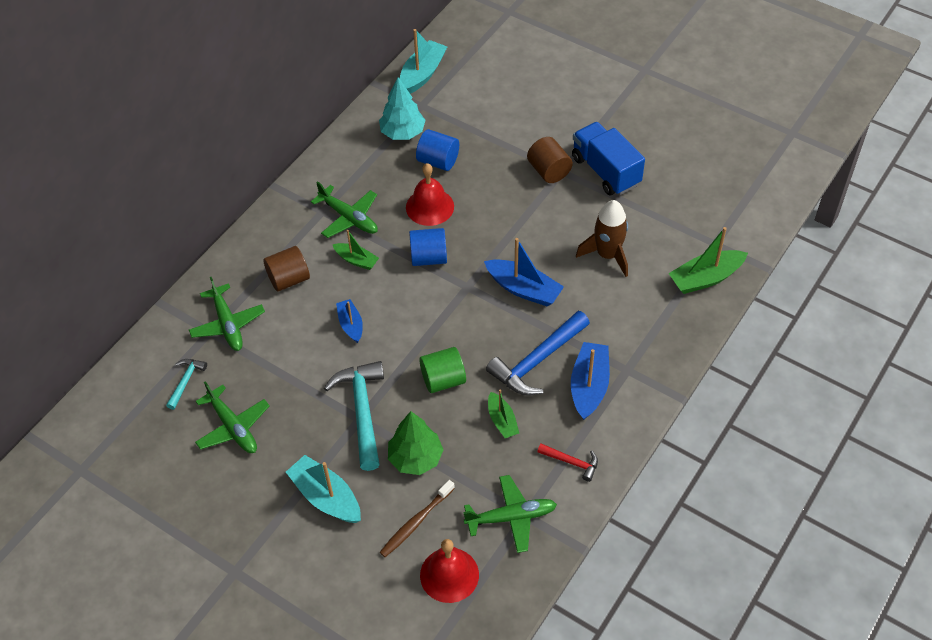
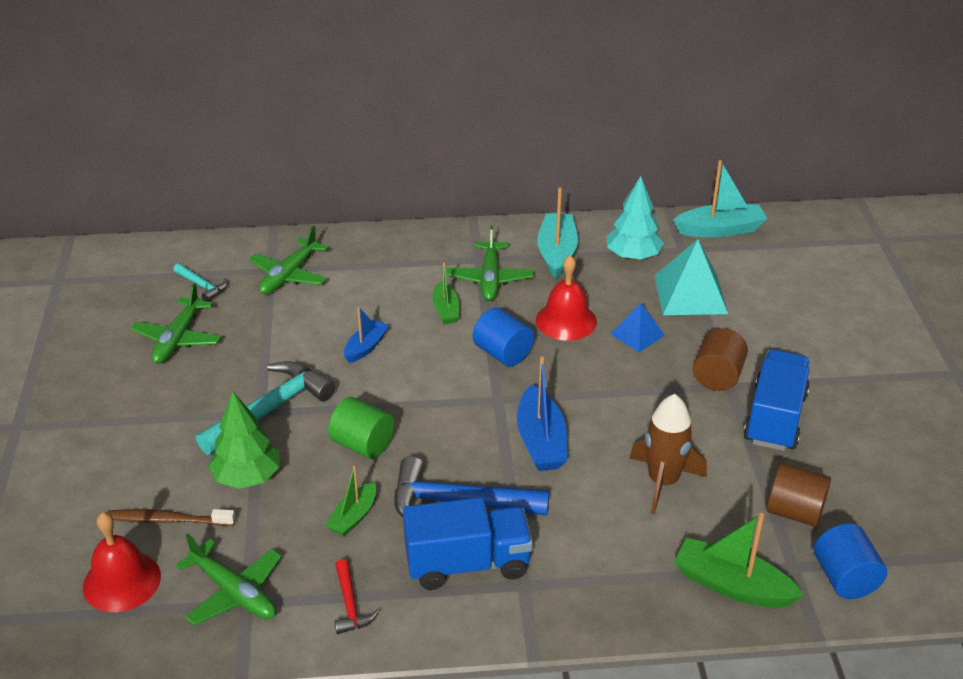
camera: 50 degrees right, 15 degrees down
turquoise hammer [166,359,207,410] -> turquoise hammer turned 60 degrees clockwise [173,263,228,302]
brown cylinder [263,246,310,292] -> brown cylinder moved to [767,463,831,527]
turquoise boat [286,455,361,523] -> turquoise boat moved to [537,187,578,279]
blue cylinder [416,129,459,171] -> blue cylinder moved to [814,523,887,599]
blue boat [571,342,610,420] -> blue truck [403,497,533,590]
none -> blue pyramid [611,303,665,352]
none -> turquoise pyramid [654,239,728,315]

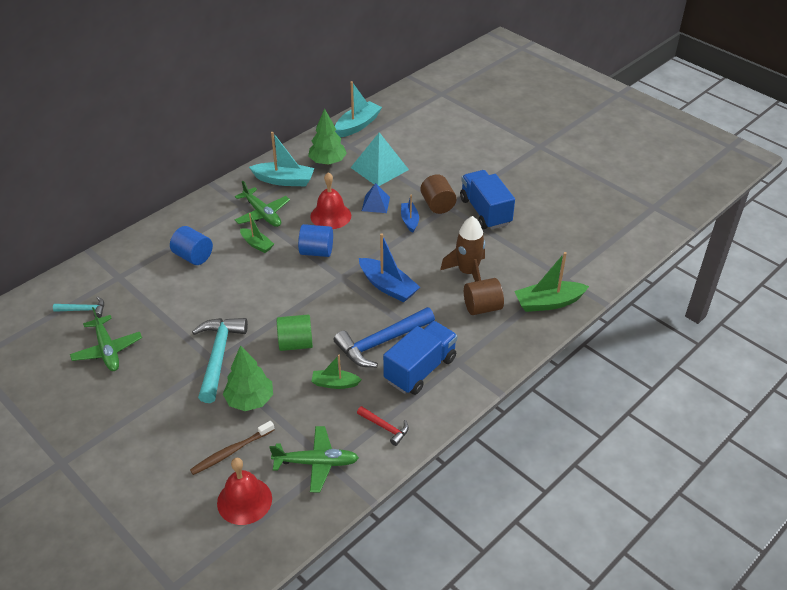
camera: 40 degrees left, 5 degrees up
green plane [249,225,328,294] -> none
green boat [325,466,377,536] -> green boat turned 105 degrees clockwise [311,355,362,389]
blue boat [344,307,389,363] -> blue boat moved to [401,195,419,233]
turquoise boat [537,187,578,279] -> turquoise boat turned 135 degrees clockwise [249,132,314,186]
turquoise tree [607,176,664,260] -> green tree [308,108,347,165]
brown cylinder [767,463,831,527] -> brown cylinder moved to [464,278,504,315]
blue cylinder [814,523,887,599] -> blue cylinder moved to [170,226,213,265]

